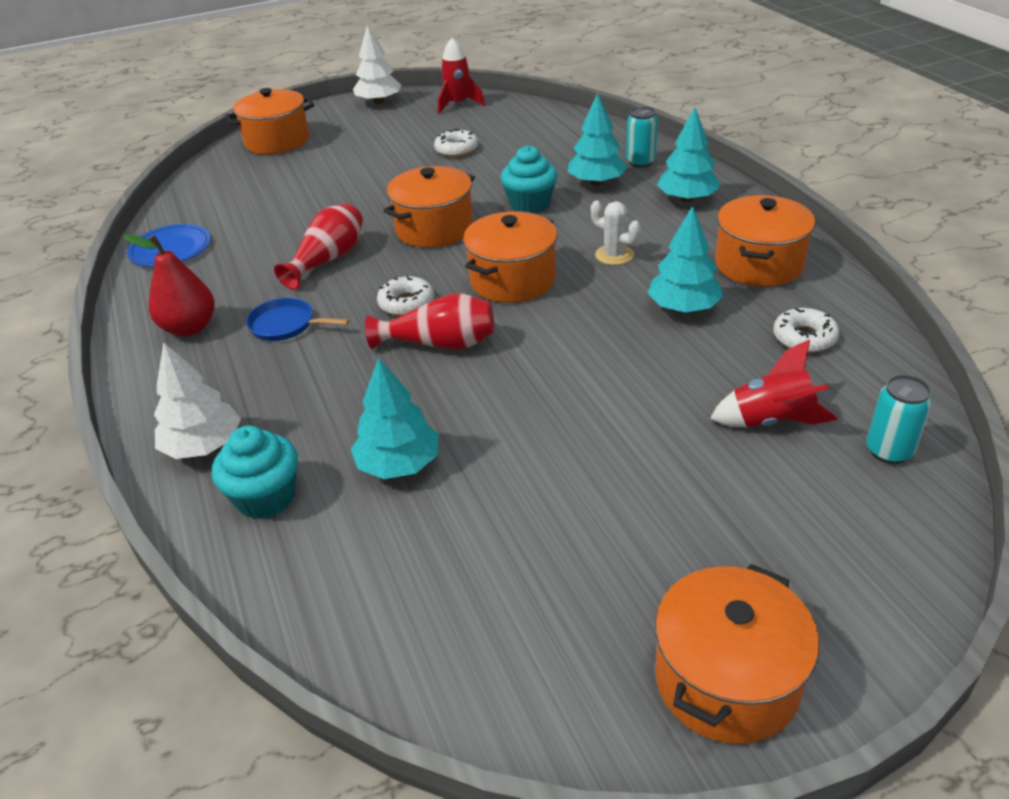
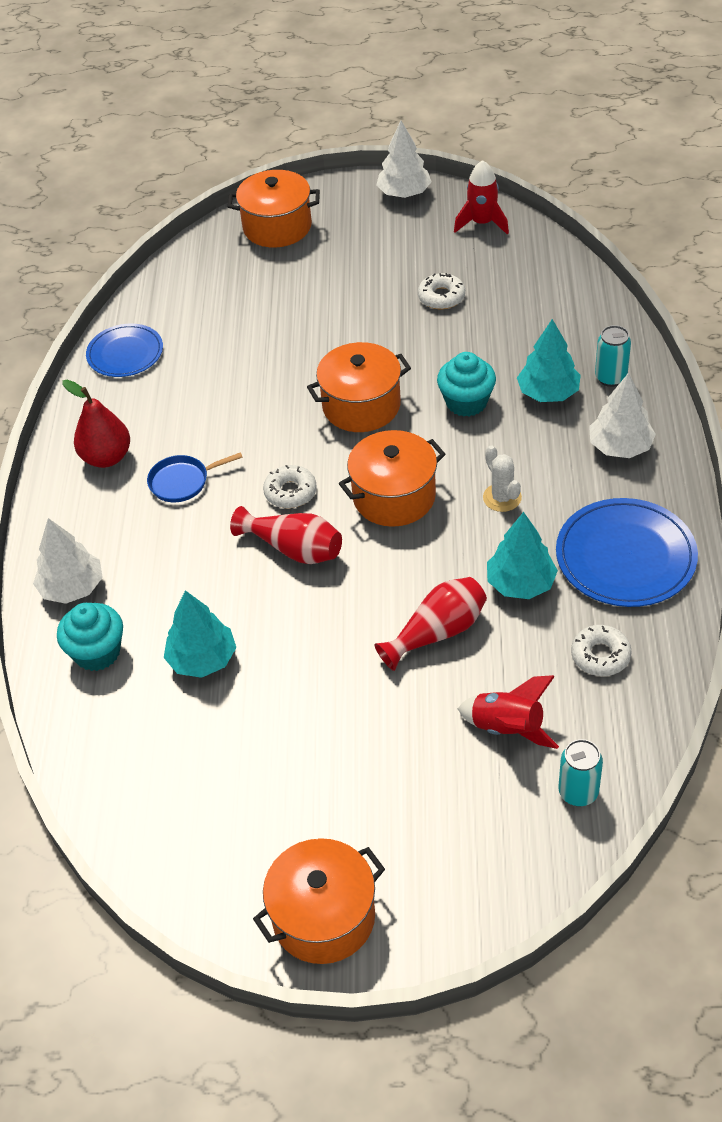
camera: 25 degrees right, 10 degrees up
blue pan [246,298,349,341] -> blue pan turned 60 degrees counterclockwise [147,452,243,502]
red vase [274,204,363,290] -> red vase moved to [375,577,487,671]
turquoise tree [657,107,721,202] -> white tree [589,373,656,458]
orange pot [715,195,815,287] -> blue plate [556,498,698,607]

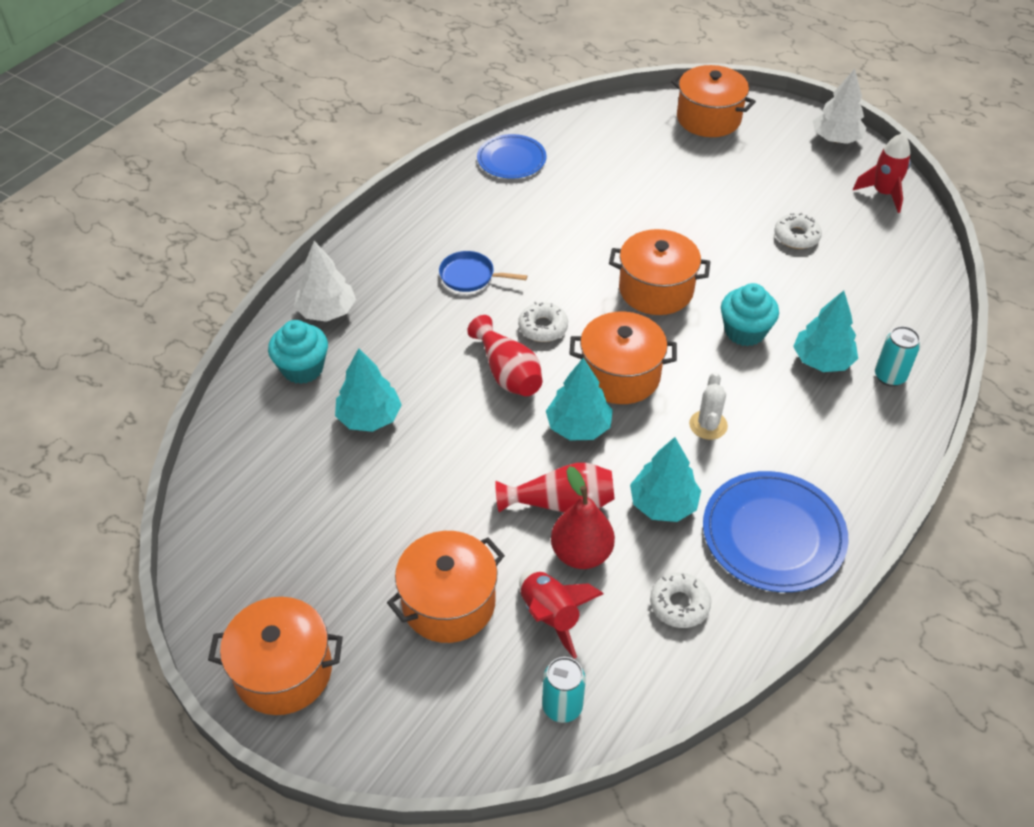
camera: 30 degrees right, 0 degrees up
red pear [62,380,130,468] -> red pear moved to [551,466,615,569]
white tree [589,373,656,458] -> none
none -> orange pot [387,531,505,643]
none -> turquoise tree [546,358,613,441]

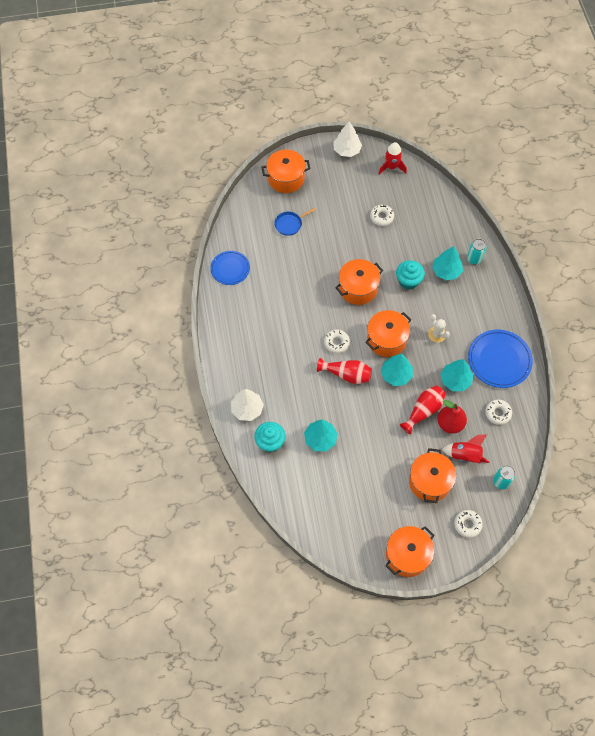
camera: 45 degrees left, 15 degrees up
blue pan [439,251,527,292] -> blue pan moved to [274,208,316,236]
none -> white donut [454,510,483,538]

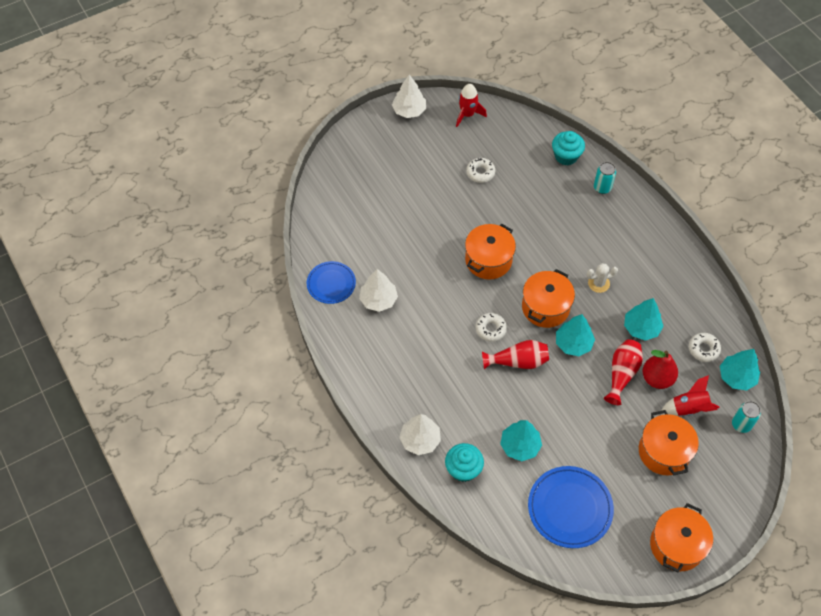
camera: 20 degrees left, 5 degrees down
orange pot [261,150,311,193] -> none
blue pan [274,208,316,236] -> none
turquoise cupcake [396,260,425,290] -> turquoise cupcake moved to [552,131,585,165]
white cactus [428,314,450,342] -> white cactus turned 45 degrees counterclockwise [587,263,618,293]
turquoise tree [432,246,463,281] -> turquoise tree moved to [720,349,760,391]
white donut [454,510,483,538] -> none
blue plate [468,330,533,388] -> blue plate moved to [528,466,614,548]
none -> white tree [359,269,398,312]

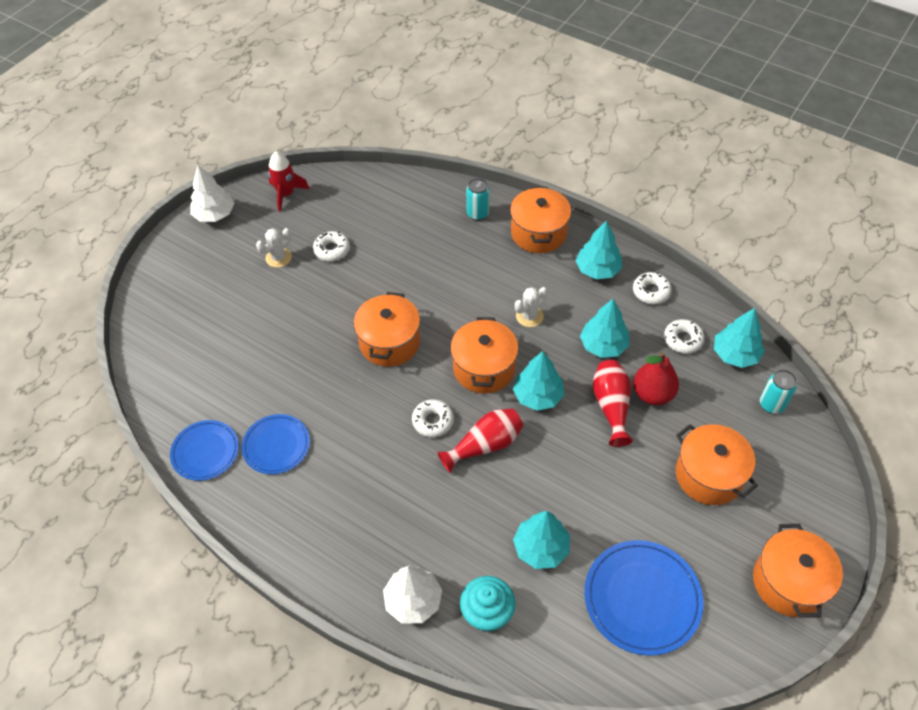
camera: 25 degrees left, 5 degrees down
white tree [359,269,398,312] -> blue plate [242,414,310,474]
turquoise cupcake [552,131,585,165] -> none
red rocket [662,375,720,416] -> none
none -> white cactus [256,228,292,268]
none -> orange pot [510,187,571,253]
none -> turquoise tree [576,221,622,279]
none -> white donut [633,272,672,304]

